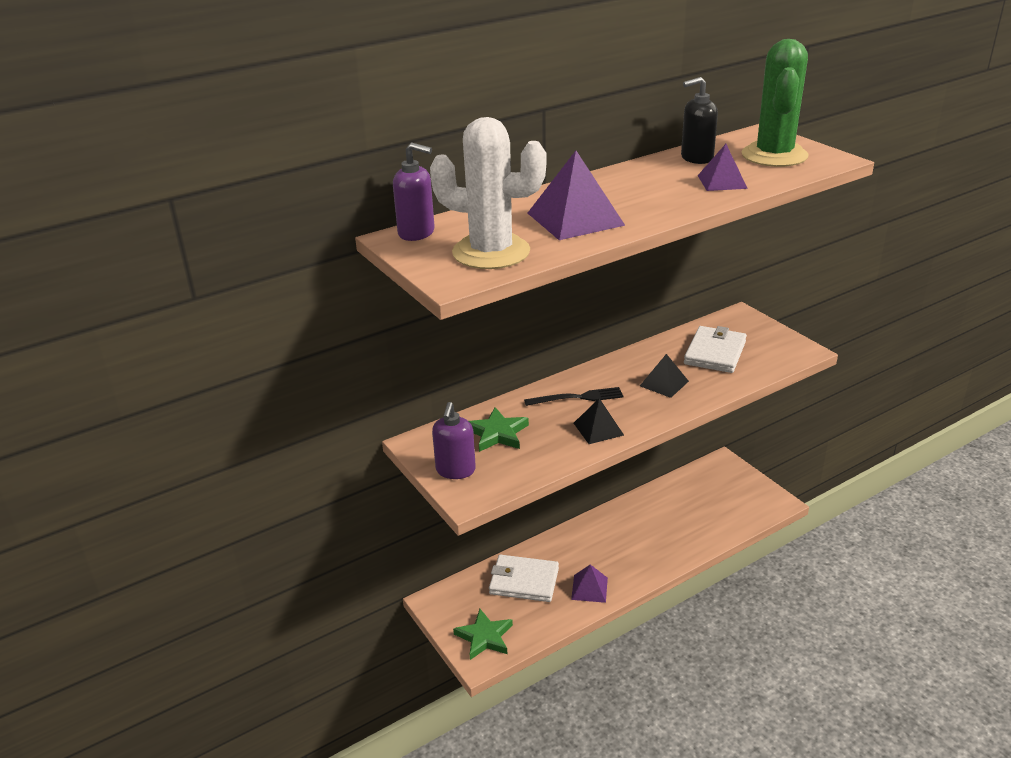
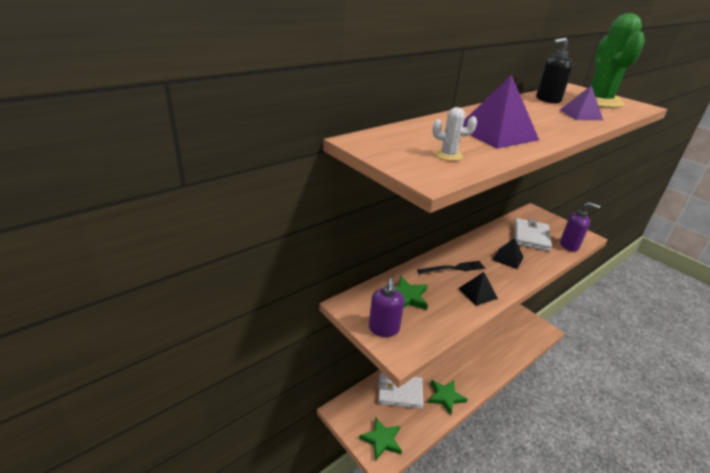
camera: 10 degrees left, 0 degrees up
purple soap dispenser [393,143,435,241] -> purple soap dispenser moved to [560,202,600,251]
white cactus [430,117,546,269] -> white cactus [432,107,477,161], size x0.41
purple pyramid [571,564,608,603] -> green star [428,380,468,415]

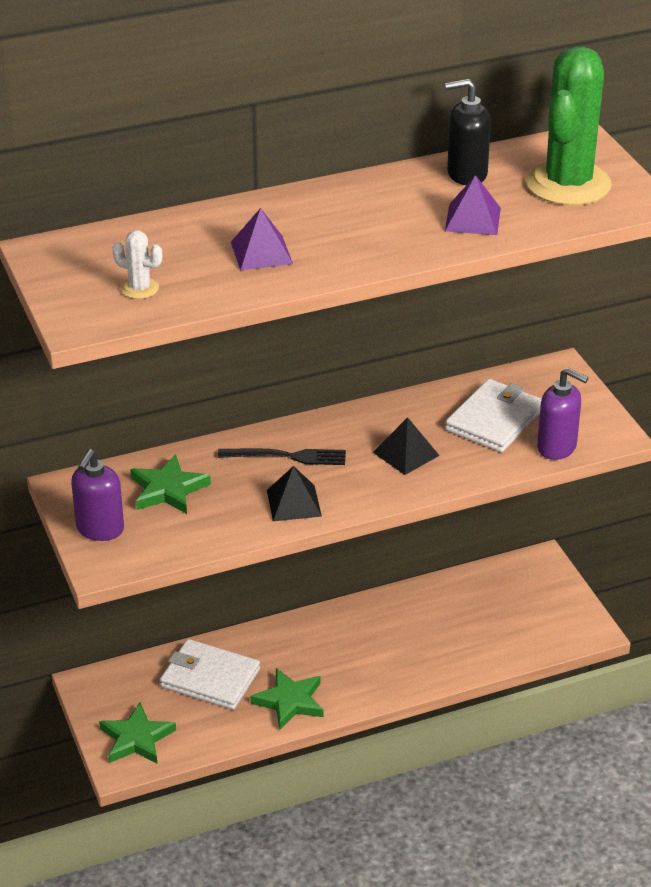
camera: 20 degrees right, 5 degrees up
purple pyramid [463,75,539,149] -> purple pyramid [231,208,293,270], size x0.60

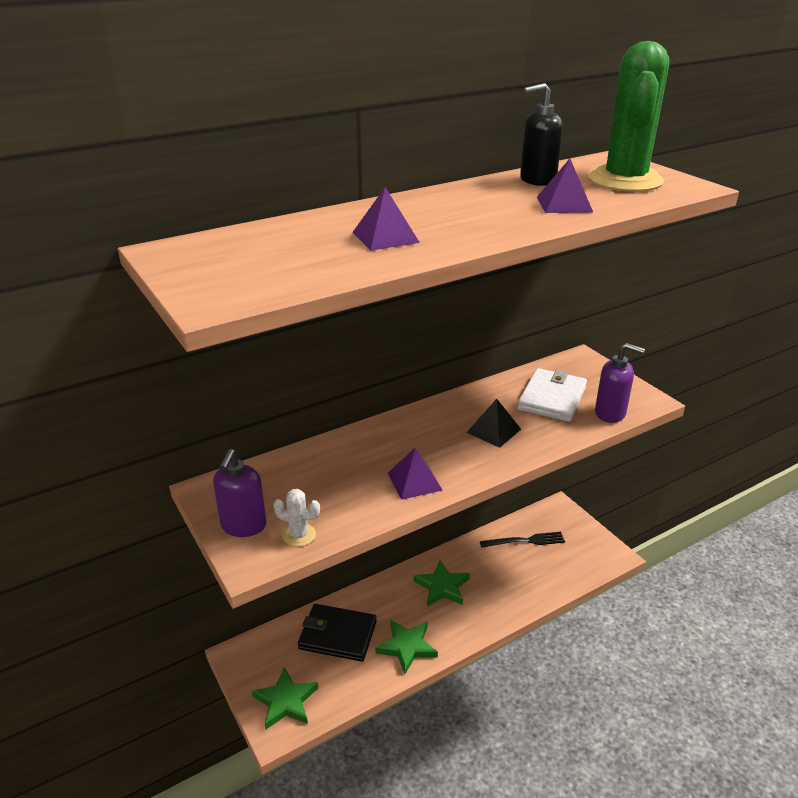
camera: 10 degrees left, 5 degrees down
white cactus [112,230,162,299] -> white cactus moved to [273,489,320,547]
green star [130,454,211,514] -> green star moved to [414,560,470,606]
white wallet [160,639,260,710] -> black wallet [298,604,377,662]
black fork [218,449,346,465] -> black fork moved to [480,532,565,548]
black pyramid [267,466,322,521] -> purple pyramid [388,448,443,500]

